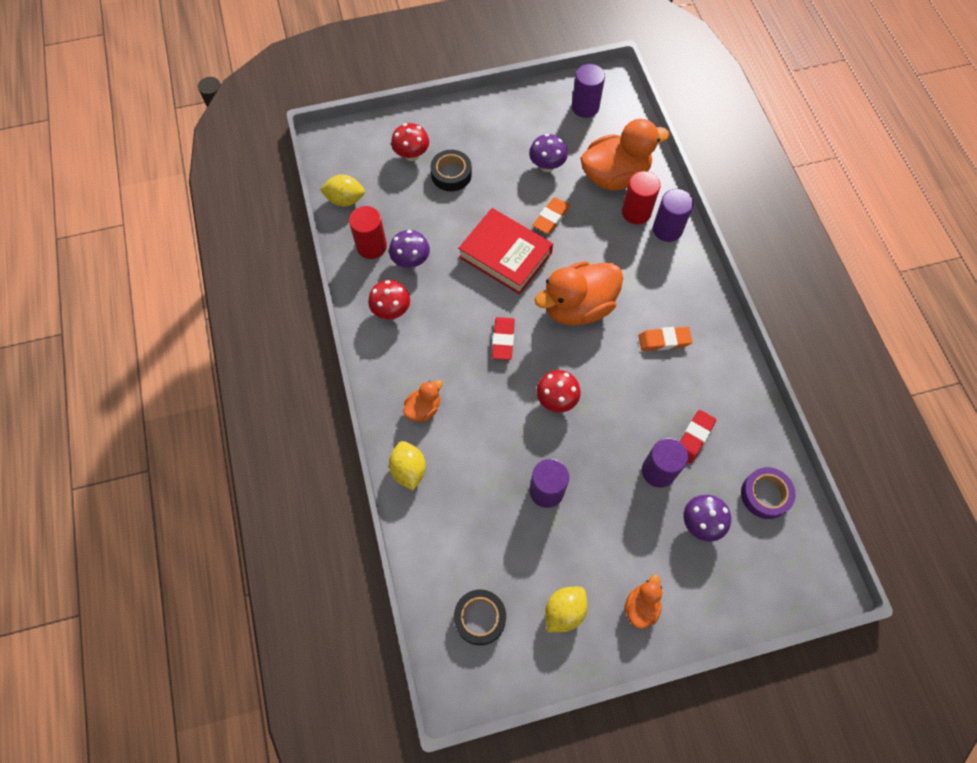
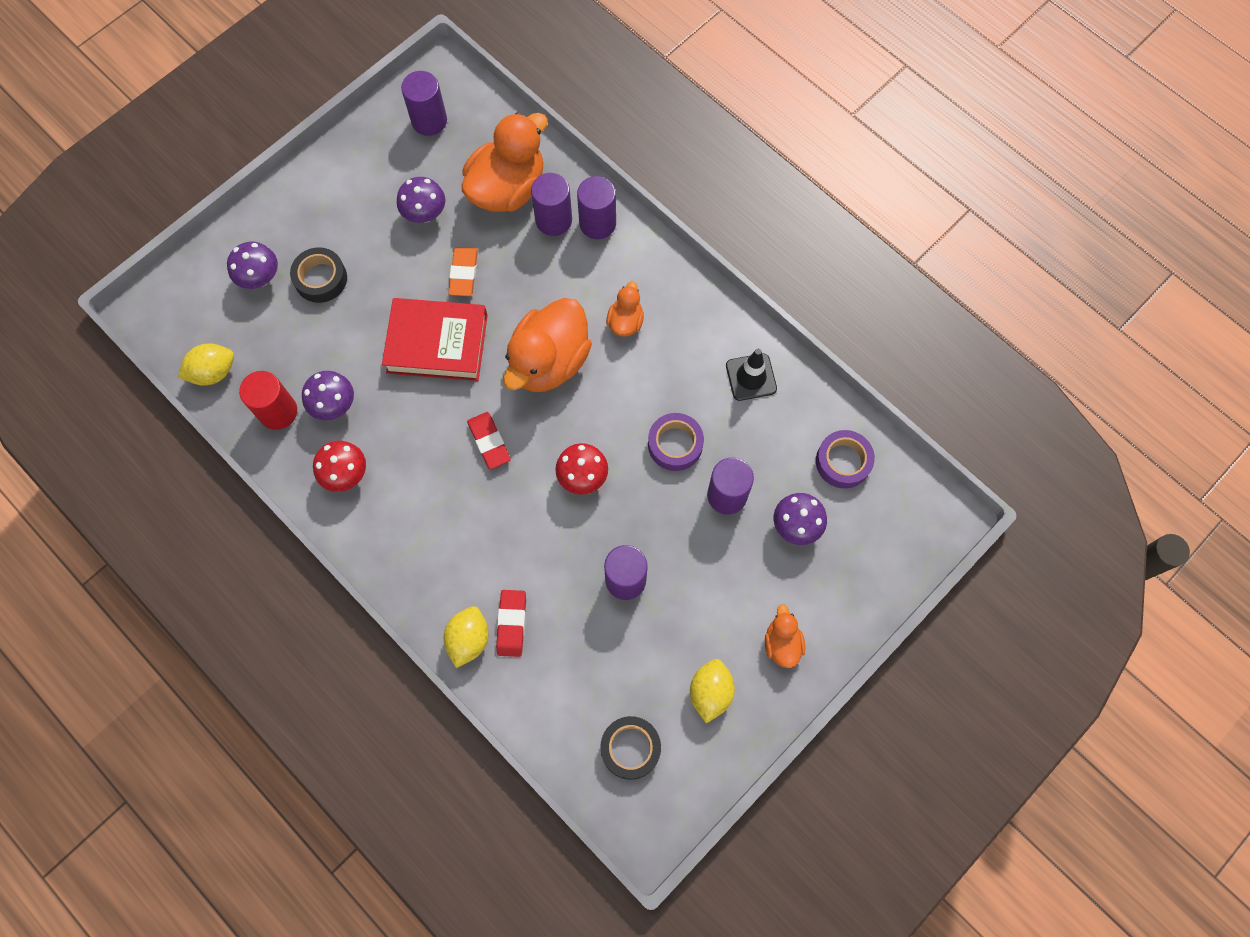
camera: 30 degrees left, 5 degrees up
yellow lemon [389,441,426,491] -> yellow lemon turned 60 degrees clockwise [444,606,489,668]
red mushroom [391,123,429,161] -> purple mushroom [227,242,278,289]
orange duck [404,380,443,422] -> orange duck moved to [606,281,644,337]
red cylinder [622,171,661,224] -> purple cylinder [531,173,572,236]
orange eraser [638,327,692,351] -> none
red eraser [680,410,716,464] -> red eraser moved to [496,590,526,657]
none -> purple tape [648,413,704,471]
none -> black traffic cone [726,349,777,401]

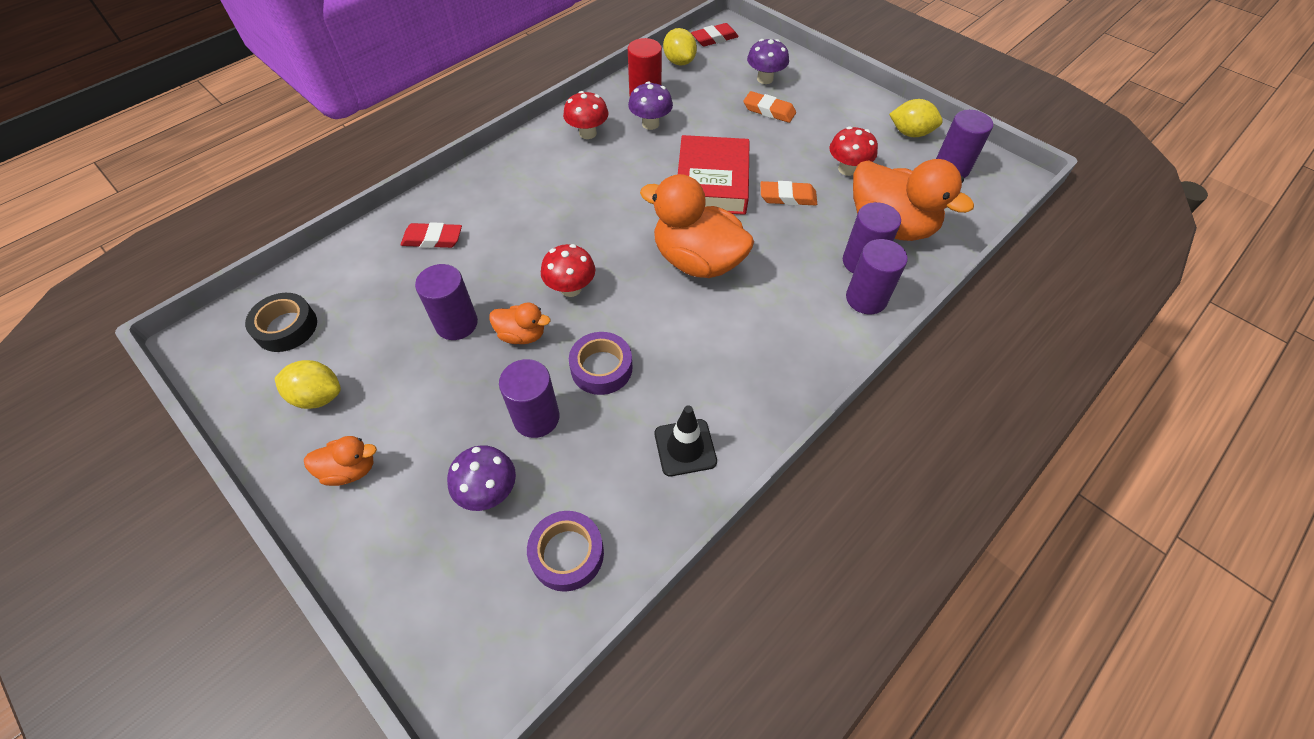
camera: 90 degrees right, 15 degrees down
black tape [290,247,347,303] -> orange eraser [743,91,796,123]
purple mushroom [397,177,445,223] -> red mushroom [829,126,878,176]
yellow lemon [444,606,489,668] -> yellow lemon moved to [889,99,943,137]
red eraser [467,412,511,469] -> red eraser moved to [691,23,739,46]
orange duck [606,281,644,337] -> orange duck moved to [489,302,550,344]

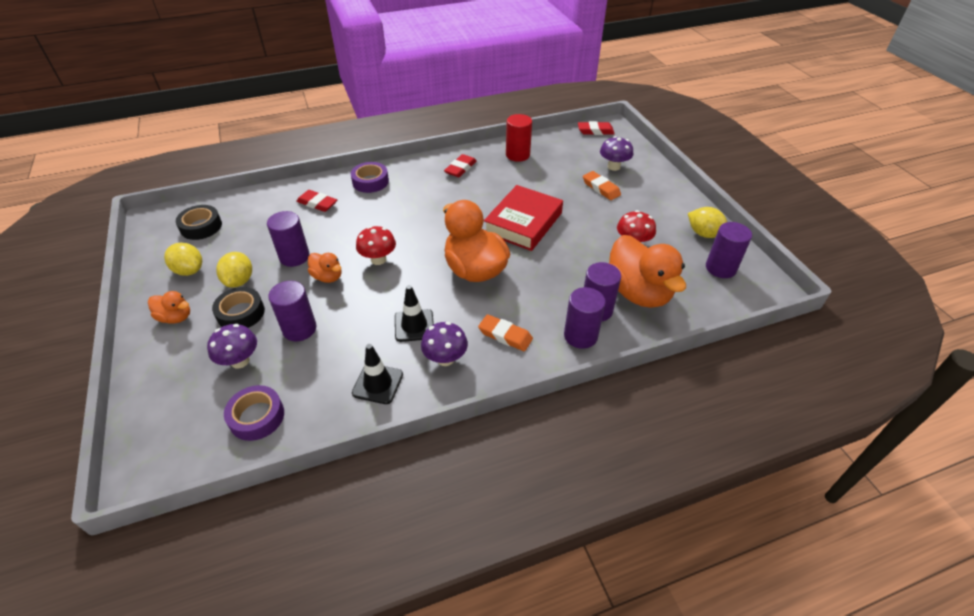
camera: 25 degrees right, 10 degrees down
red mushroom [563,91,609,139] -> red eraser [444,154,477,177]
purple tape [569,332,632,395] -> purple tape moved to [351,162,389,193]
purple mushroom [628,82,673,130] -> purple mushroom moved to [421,322,468,366]
yellow lemon [663,28,697,66] -> yellow lemon moved to [216,252,252,288]
orange eraser [761,181,817,206] -> orange eraser moved to [478,314,533,351]
none -> black tape [212,287,265,328]
none -> black traffic cone [395,285,434,342]

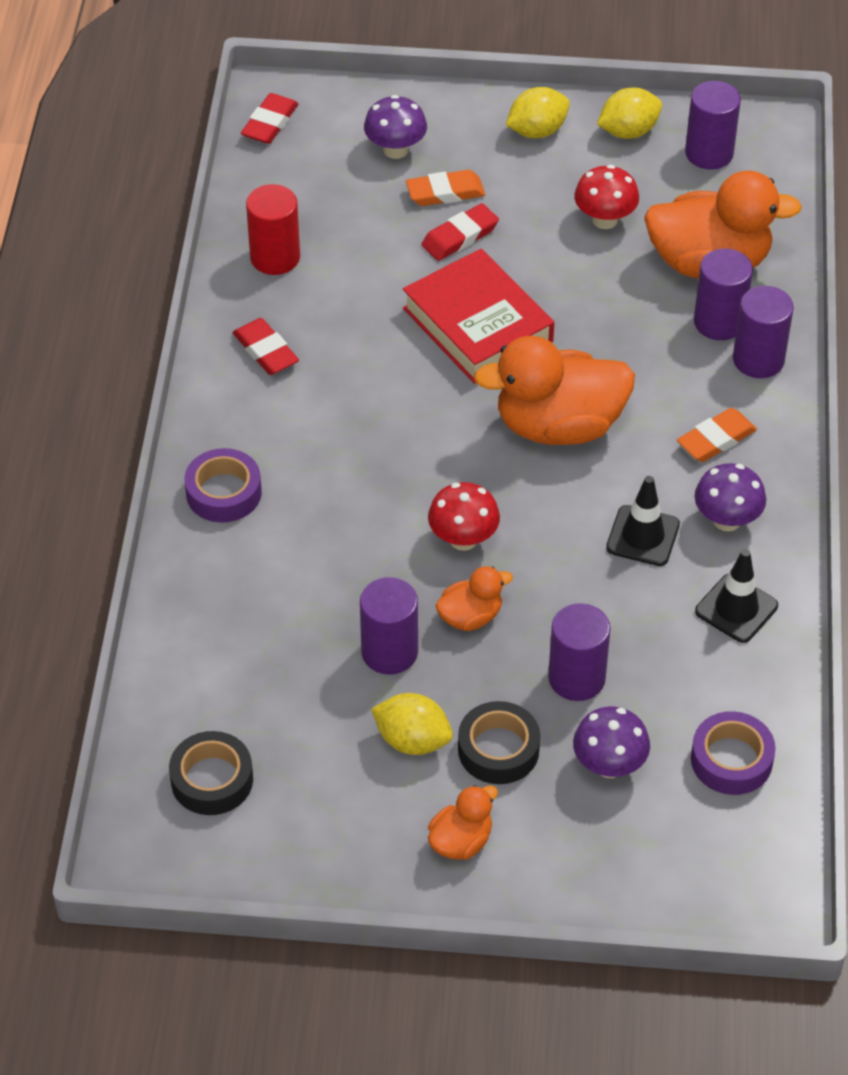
camera: 65 degrees left, 5 degrees up
yellow lemon [164,243,202,276] -> yellow lemon moved to [506,87,570,138]
red eraser [296,190,337,212] -> red eraser moved to [422,203,499,261]

